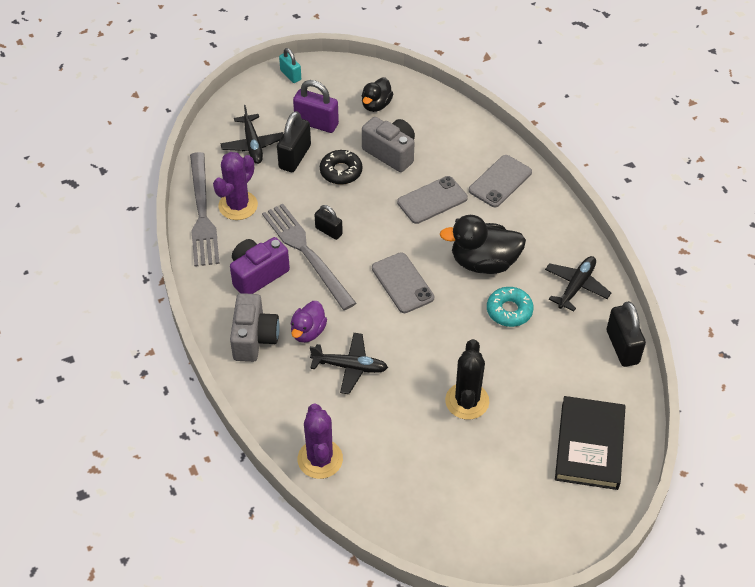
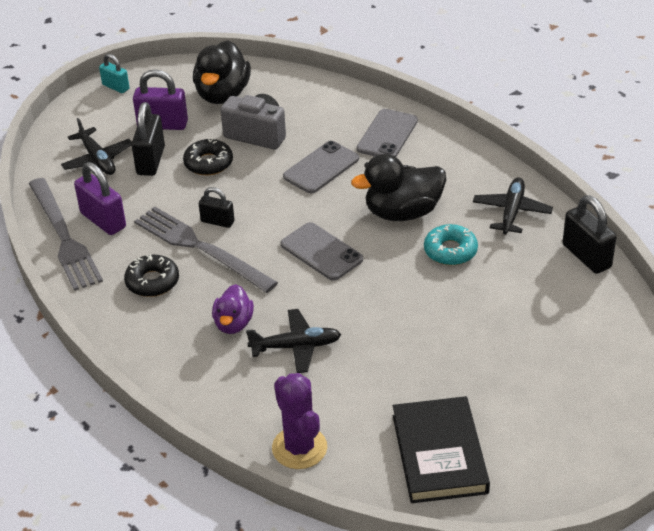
camera: 15 degrees left, 10 degrees down
purple cactus [213,152,258,220] -> purple padlock [74,162,126,235]
purple camera [230,237,290,294] -> black donut [124,254,179,297]
grey camera [230,293,280,362] -> none
black duck [362,77,393,112] -> black duck [193,40,251,104], size x1.66
black cactus [445,339,489,420] -> none
black book [555,396,626,490] -> black book moved to [393,396,490,503]

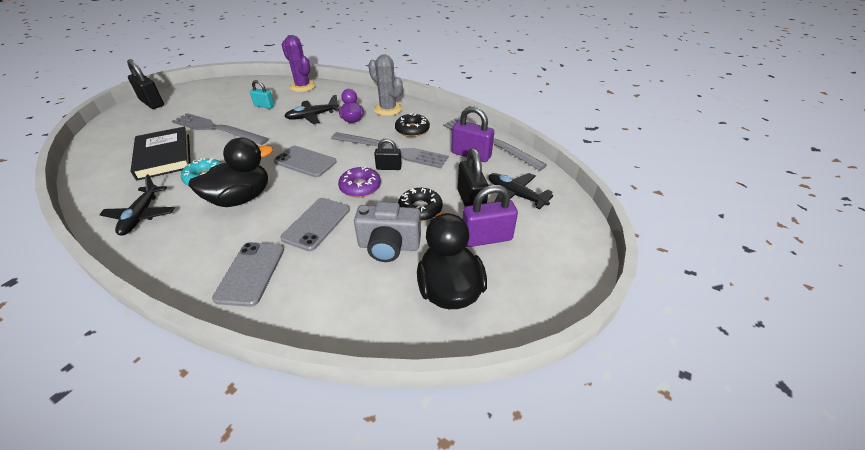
camera: 160 degrees right, 0 degrees up
turquoise padlock [99,54,129,93] -> turquoise padlock moved to [250,80,274,109]
black book [393,396,490,503] -> black book moved to [131,127,191,181]
black padlock [563,195,616,274] -> black padlock moved to [127,59,164,109]
none -> grey fork [172,113,269,145]
none -> purple donut [338,166,381,197]
none -> grey cactus [369,54,403,116]

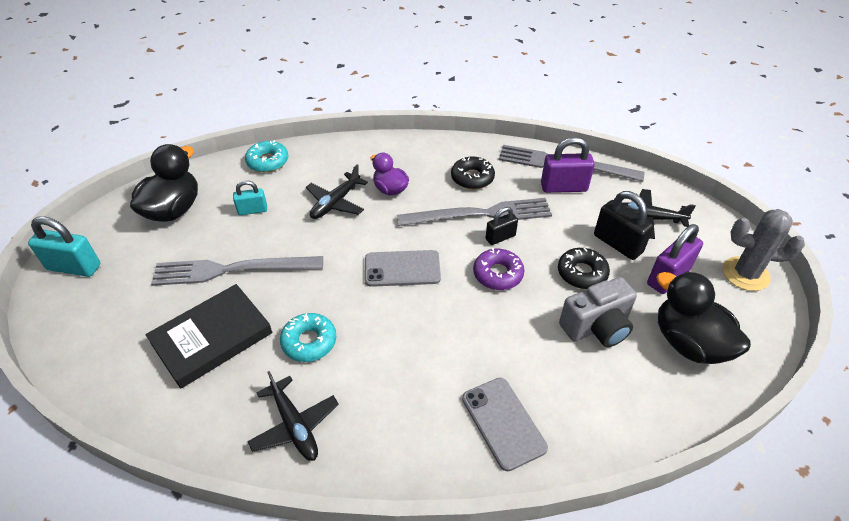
camera: 30 degrees left, 5 degrees up
black padlock [127,59,164,109] -> turquoise padlock [28,216,100,277]
black book [131,127,191,181] -> black book turned 75 degrees counterclockwise [145,284,272,389]
black duck [188,137,273,207] -> black duck moved to [130,144,198,222]
grey phone [280,198,350,251] -> none
purple cactus [282,35,316,92] -> turquoise donut [245,141,288,172]
grey cactus [369,54,403,116] -> grey cactus moved to [723,209,805,291]

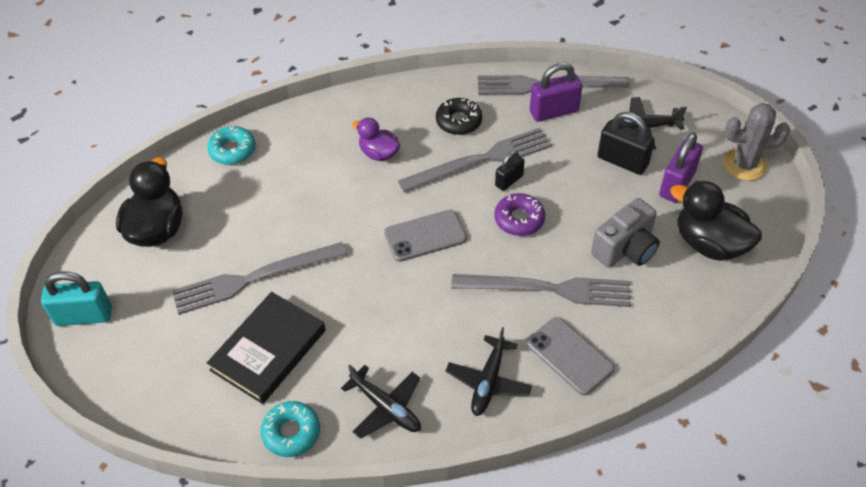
camera: 15 degrees left, 5 degrees up
turquoise padlock [233,180,267,215] -> none
turquoise donut [280,313,337,362] -> turquoise donut moved to [261,401,320,457]
black plane [306,164,368,219] -> black plane moved to [446,327,532,416]
black donut [558,248,610,289] -> none
none -> grey fork [451,274,630,307]

